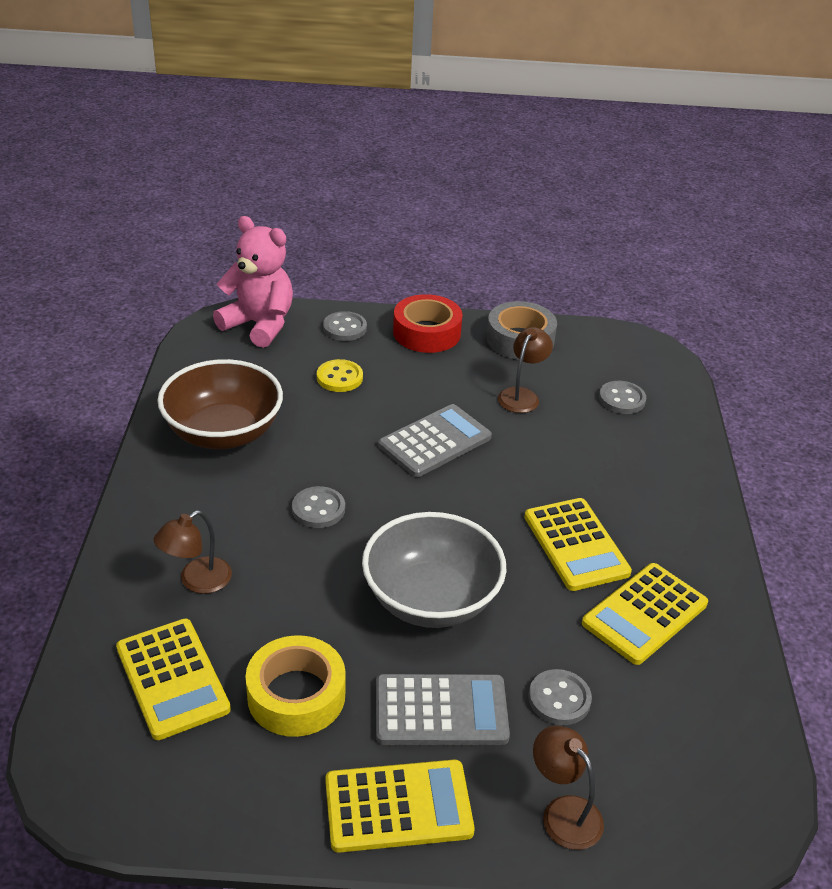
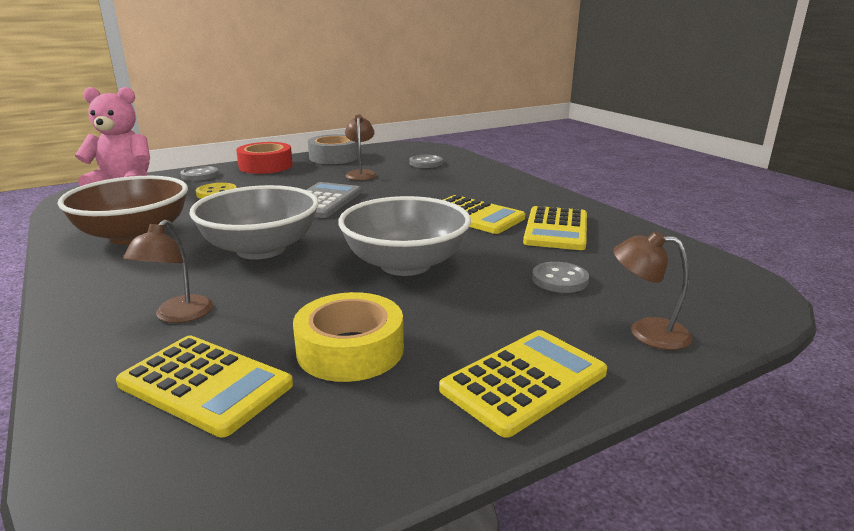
camera: 30 degrees left, 15 degrees down
grey button [292,486,345,528] -> grey bowl [189,185,319,259]
grey calculator [376,674,510,745] -> none

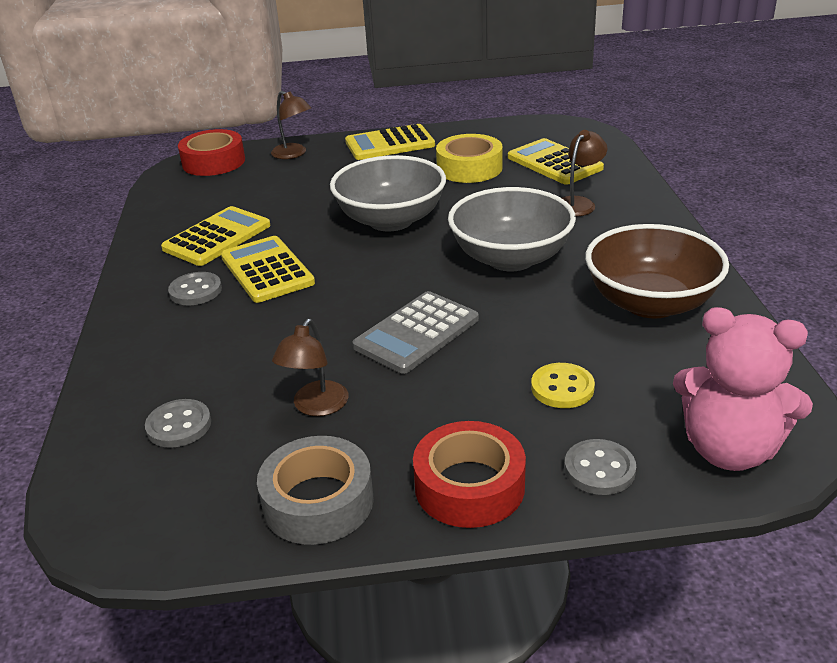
camera: 155 degrees left, 10 degrees up
grey button [532,262,589,293] -> grey button moved to [168,272,222,305]
none -> red tape [178,129,245,176]

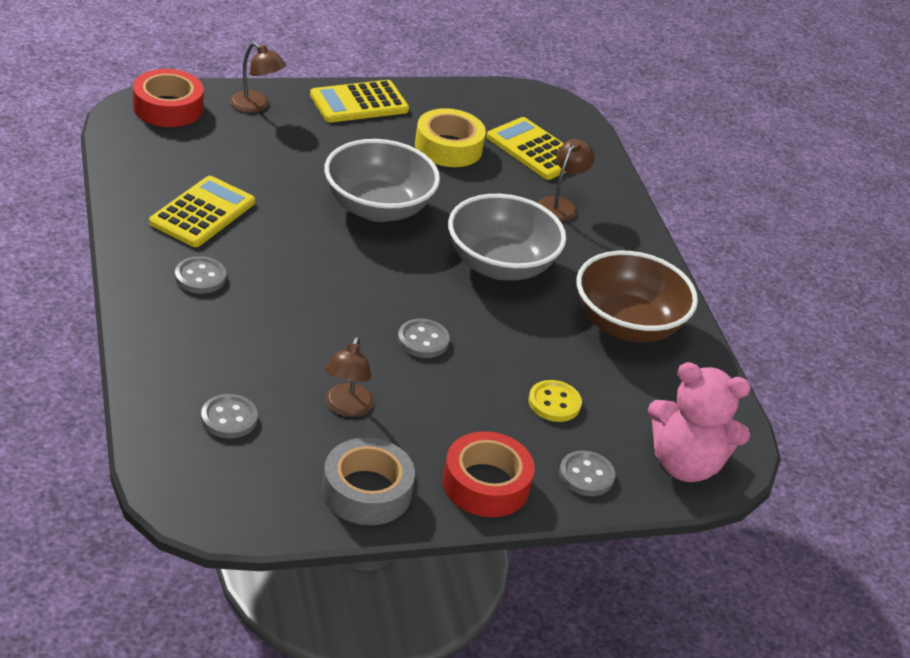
camera: 15 degrees left, 5 degrees up
yellow calculator [221,236,315,303] -> none
grey calculator [352,291,479,374] -> grey button [398,319,450,358]

